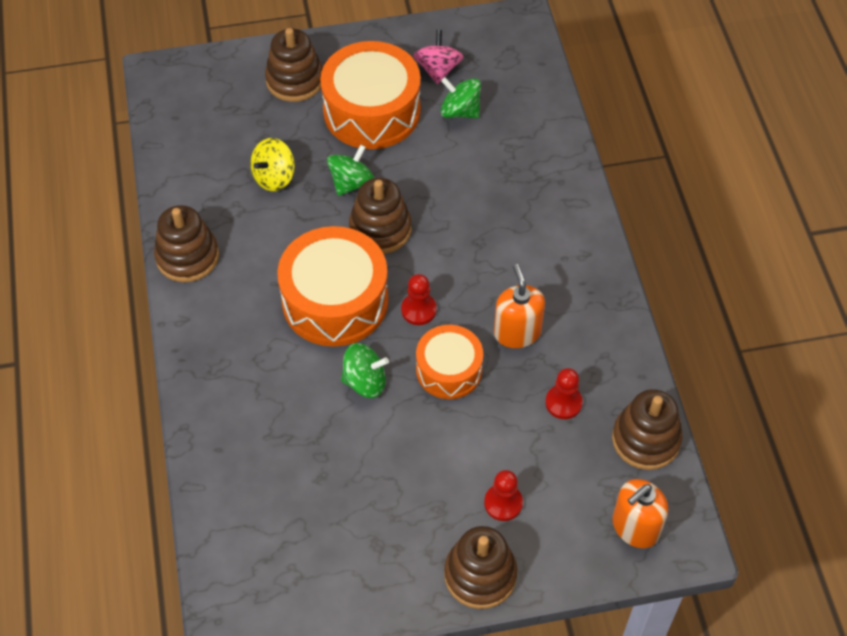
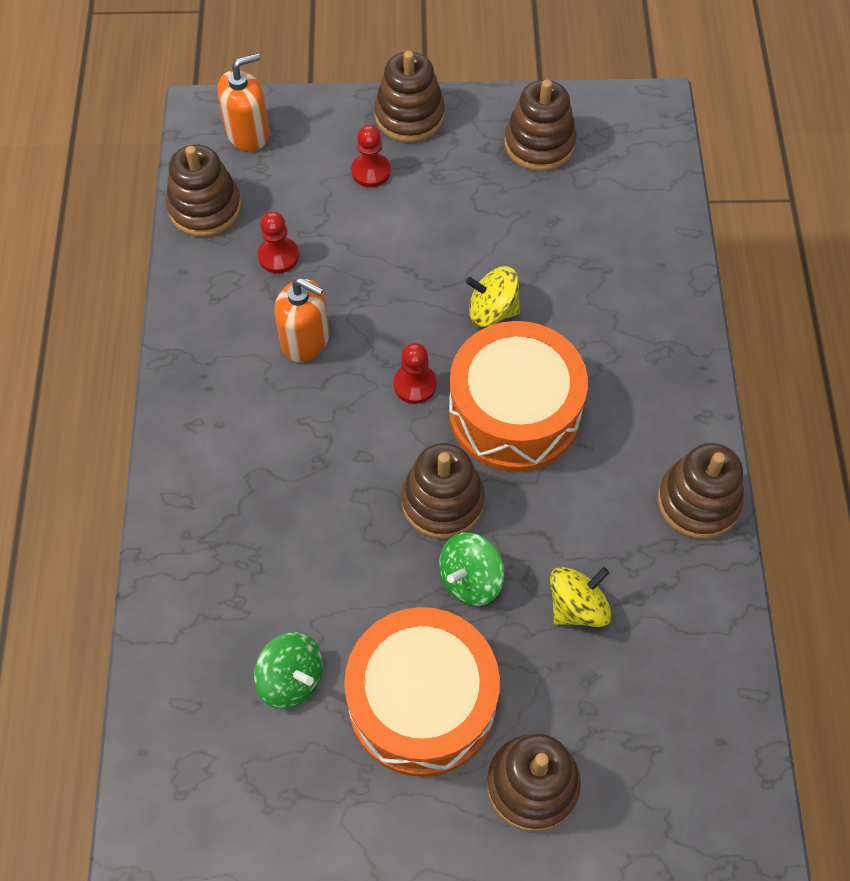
camera: 170 degrees left, 5 degrees up
green spinning top [341,343,389,398] -> yellow spinning top [466,266,520,327]
pink spinning top [413,30,464,84] -> none
orange drum [416,325,483,399] -> none
orange soap dispenser [494,264,545,348] -> orange soap dispenser turned 60 degrees counterclockwise [274,278,329,362]
none -> brown stacking toy [504,80,577,171]

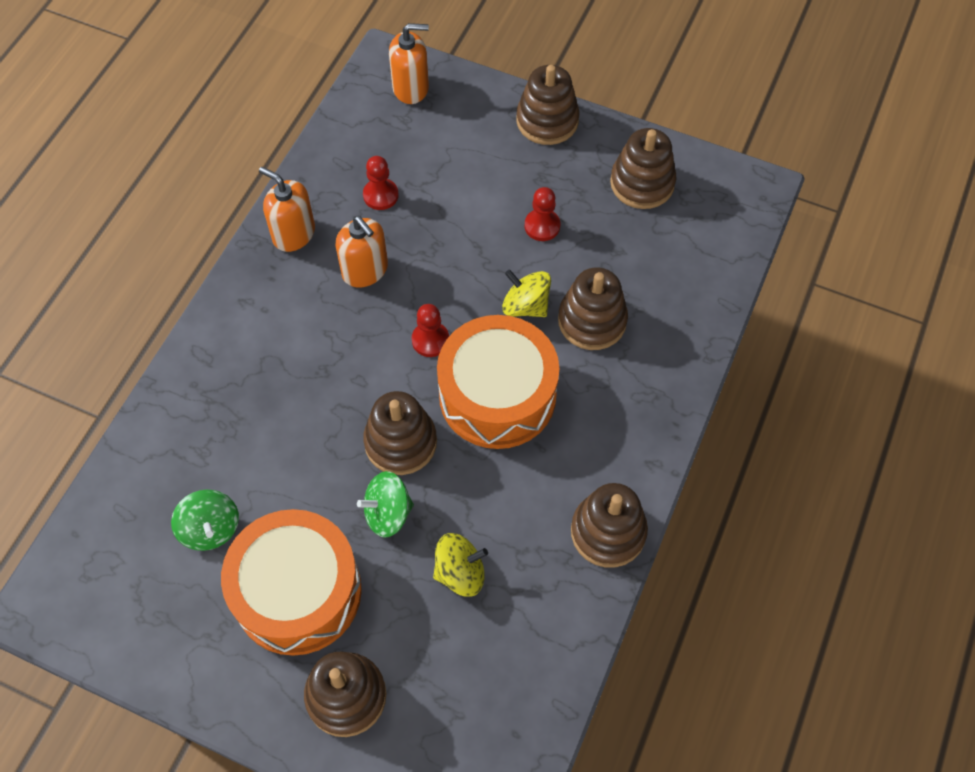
camera: 25 degrees right, 0 degrees up
brown stacking toy [166,145,242,237] -> brown stacking toy moved to [558,267,628,350]
red pawn [351,125,391,187] -> red pawn moved to [525,187,560,241]
none -> orange soap dispenser [259,167,315,252]

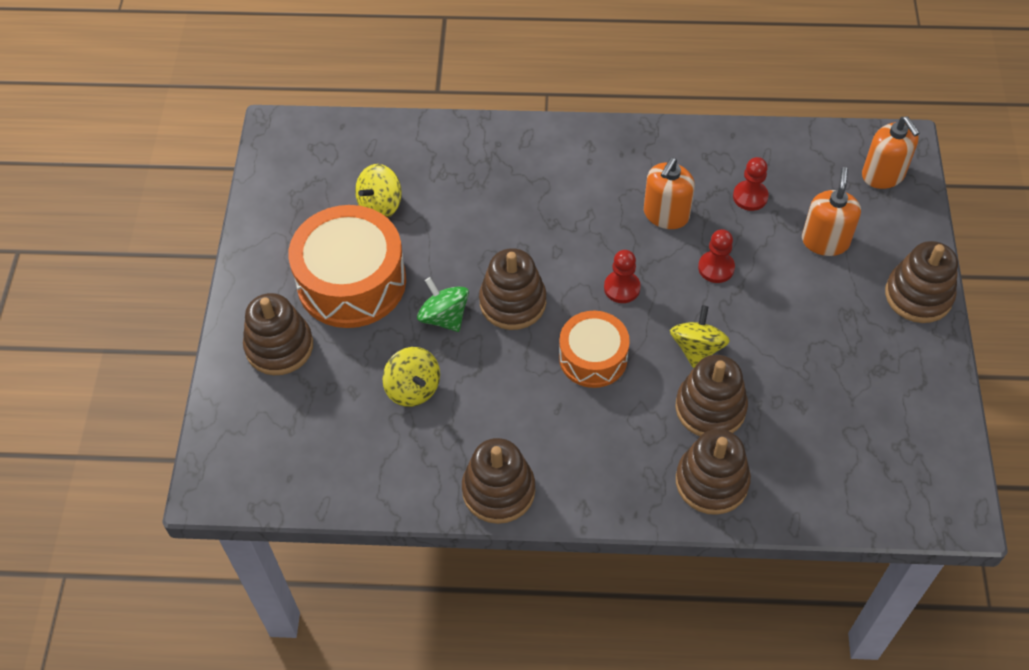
camera: 70 degrees right, 5 degrees down
green spinning top [171,490,239,551] -> yellow spinning top [355,164,402,218]
orange soap dispenser [259,167,315,252] -> orange soap dispenser moved to [802,167,861,256]
orange drum [437,315,559,449] -> orange drum [559,311,630,388], size x0.60
red pawn [525,187,560,241] -> red pawn moved to [698,229,735,283]
brown stacking toy [610,128,676,209] -> brown stacking toy moved to [676,429,751,515]

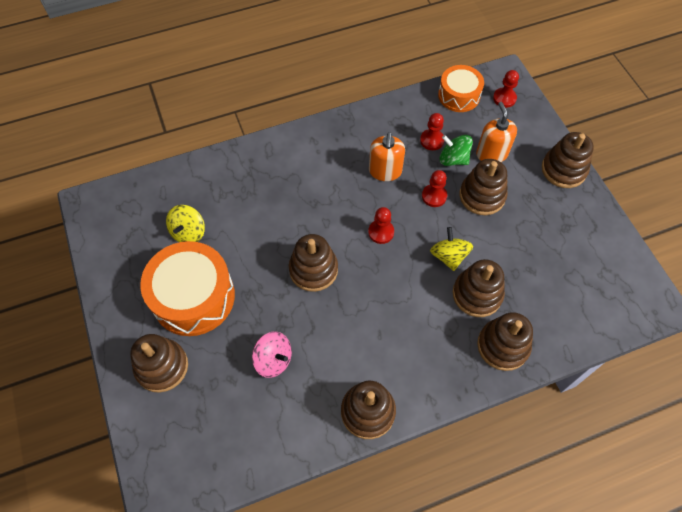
camera: 25 degrees left, 5 degrees up
yellow spinning top [382,347,440,407] -> pink spinning top [252,331,292,378]
green spinning top [417,277,469,332] -> green spinning top moved to [440,135,473,166]
orange drum [559,311,630,388] -> orange drum moved to [438,65,484,112]
orange soap dispenser [862,116,920,189] -> red pawn [493,70,519,108]
none -> brown stacking toy [460,159,508,215]

